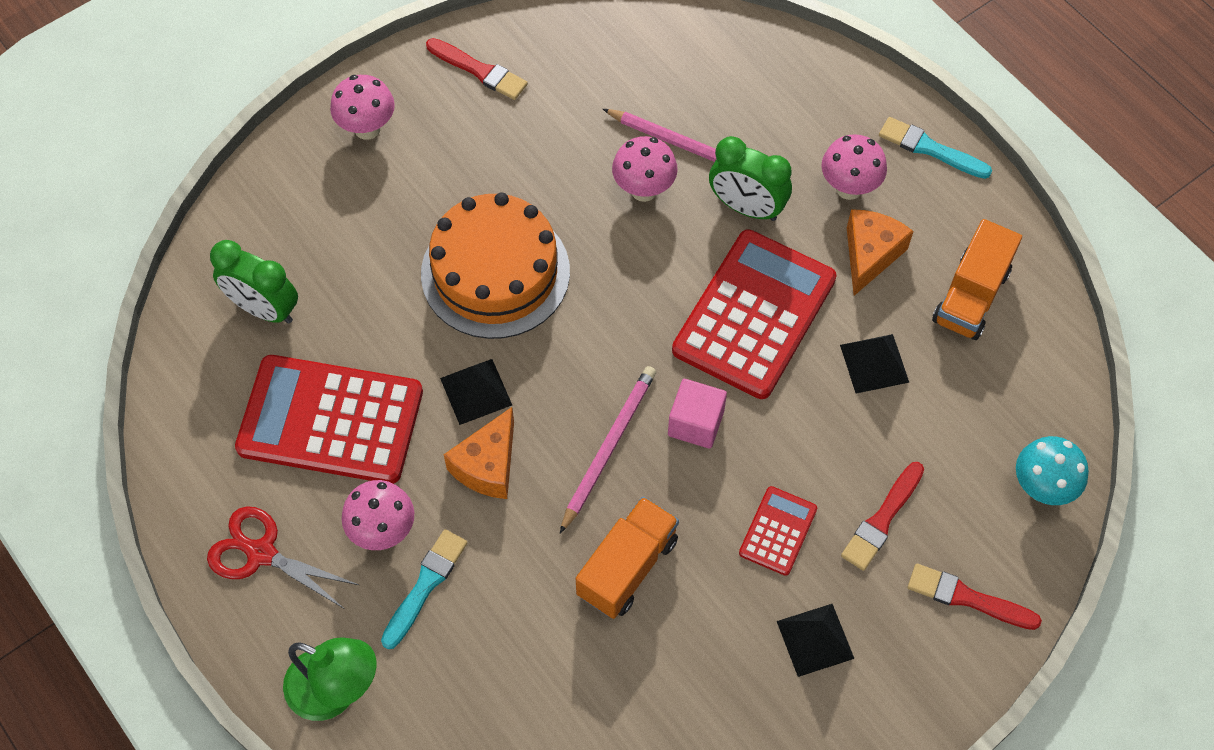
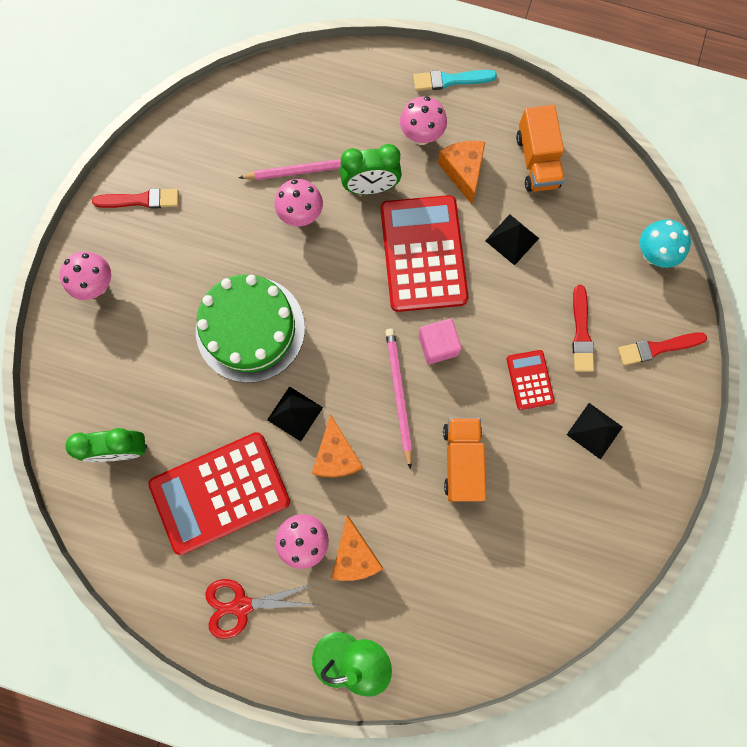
camera: 35 degrees left, 15 degrees up
turquoise brush [381,529,468,649] -> orange cheese [331,515,383,581]
orange cake [421,192,570,339] -> green cake [196,274,305,383]

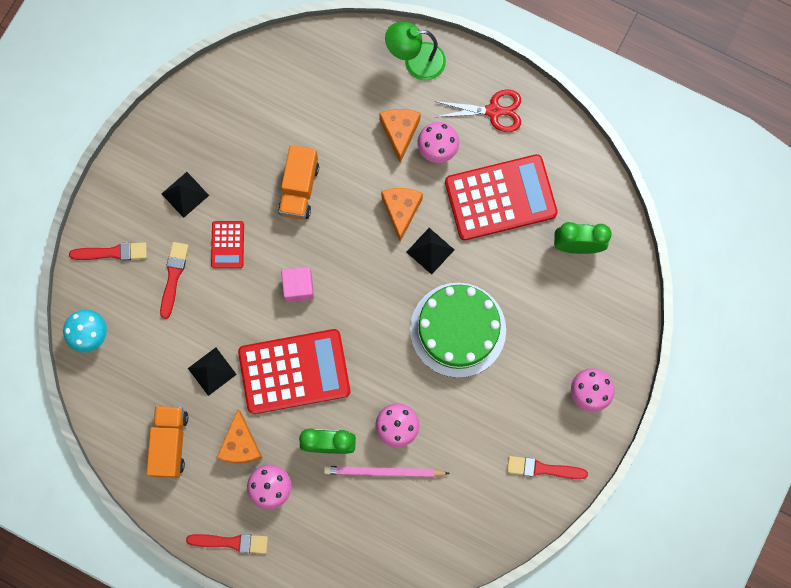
camera: 170 degrees left, 0 degrees up
red calculator [381,195,469,312] -> red calculator turned 105 degrees counterclockwise [238,329,350,414]
pink pencil [385,329,412,469] -> none
turquoise brush [413,70,497,91] -> red brush [186,534,268,554]

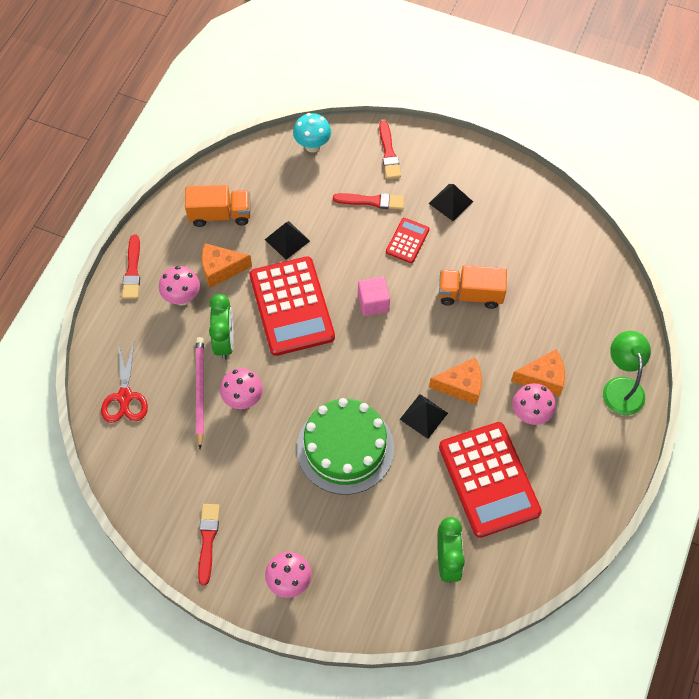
camera: 85 degrees right, 15 degrees down
red calculator [211,221,244,268] -> red calculator turned 120 degrees clockwise [386,218,430,263]
red scissors [434,89,521,132] -> red scissors moved to [101,342,148,423]

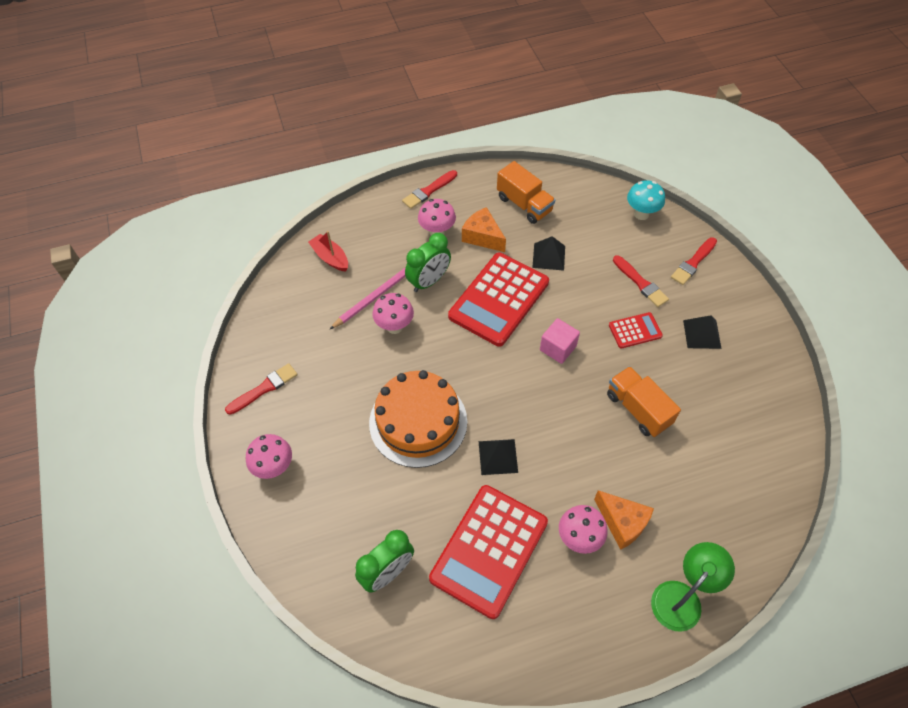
camera: 50 degrees right, 5 degrees down
red scissors [101,342,148,423] -> red boat [308,231,348,272]
green cake [297,398,394,495] -> orange cake [369,370,467,468]
orange cheese [429,358,482,405] -> none

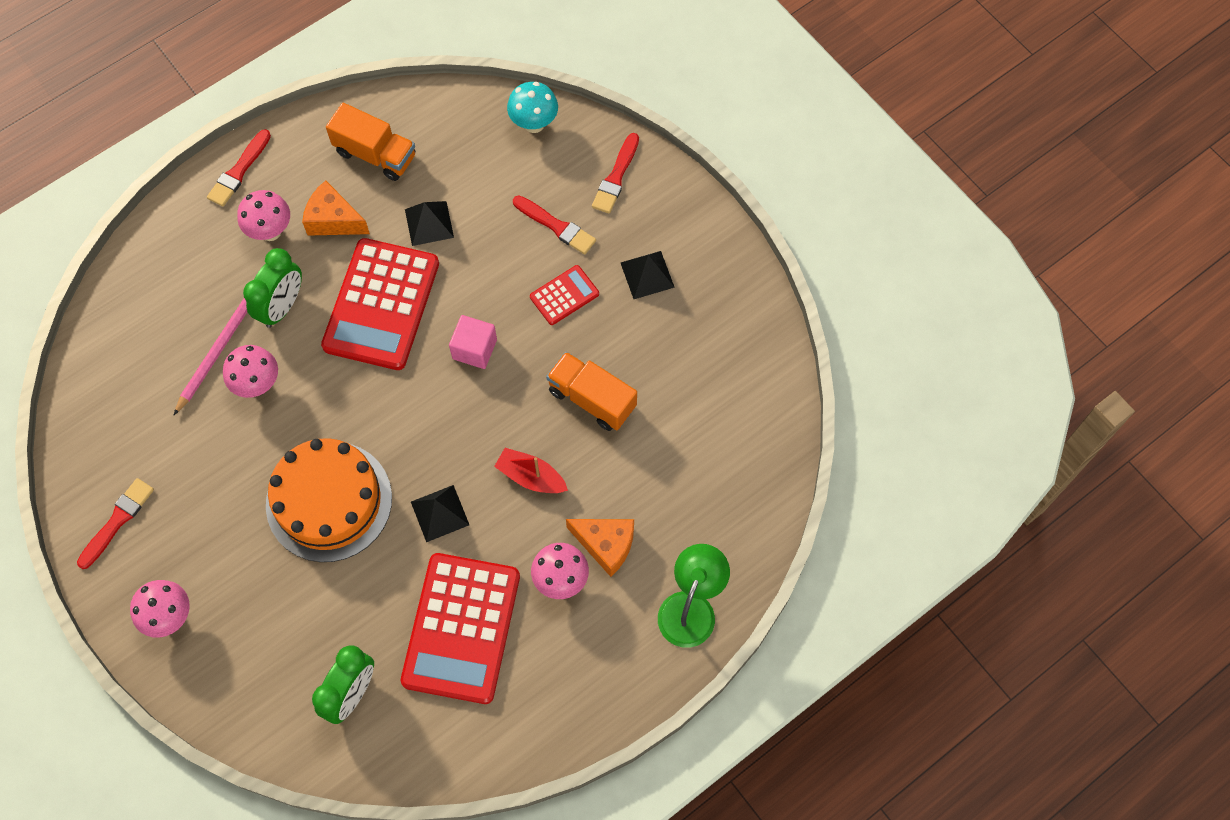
camera: 20 degrees left, 10 degrees up
red boat [308,231,348,272] -> red boat moved to [494,448,568,493]

